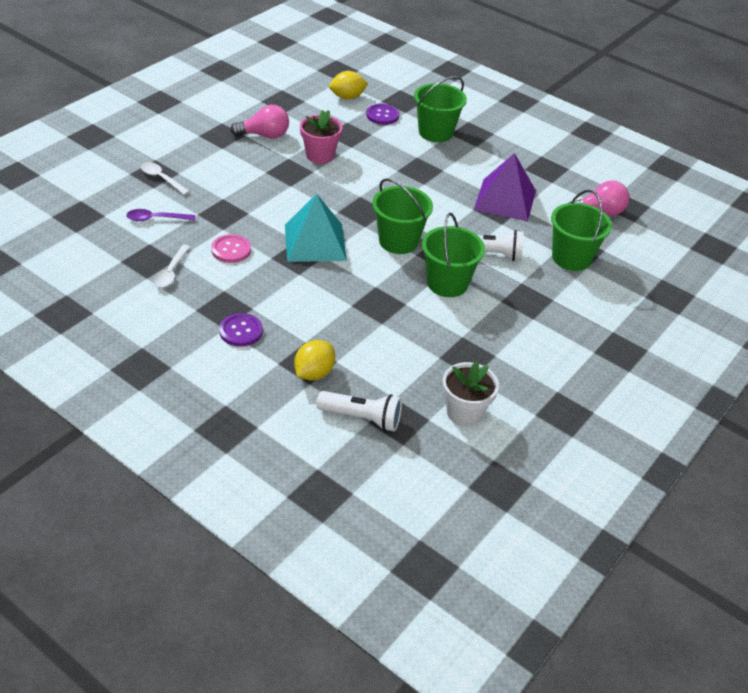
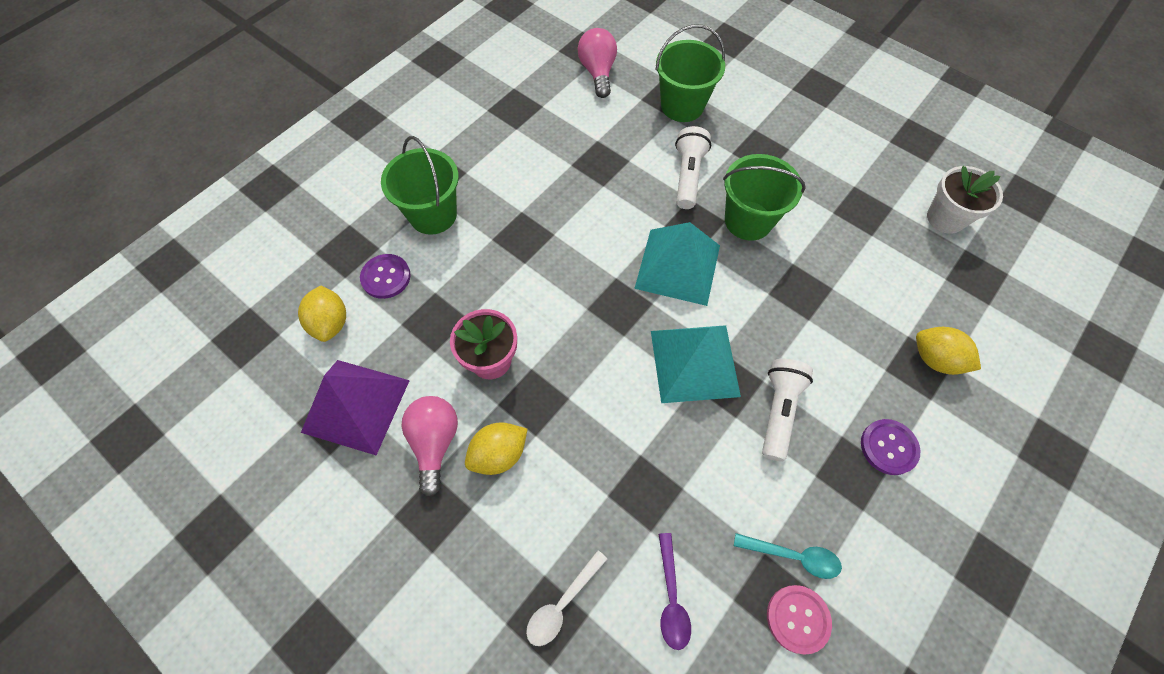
camera: 85 degrees left, 20 degrees up
white spoon [153,245,190,288] -> turquoise spoon [734,533,842,579]
pink button [211,234,251,263] -> pink button moved to [767,585,832,655]
white flashlight [317,391,402,431] -> white flashlight moved to [762,359,813,462]
green bucket [372,178,433,254] -> turquoise pyramid [634,222,720,306]
purple pyramid [474,153,536,221] -> purple pyramid moved to [301,360,410,455]
none -> yellow lemon [465,422,527,475]

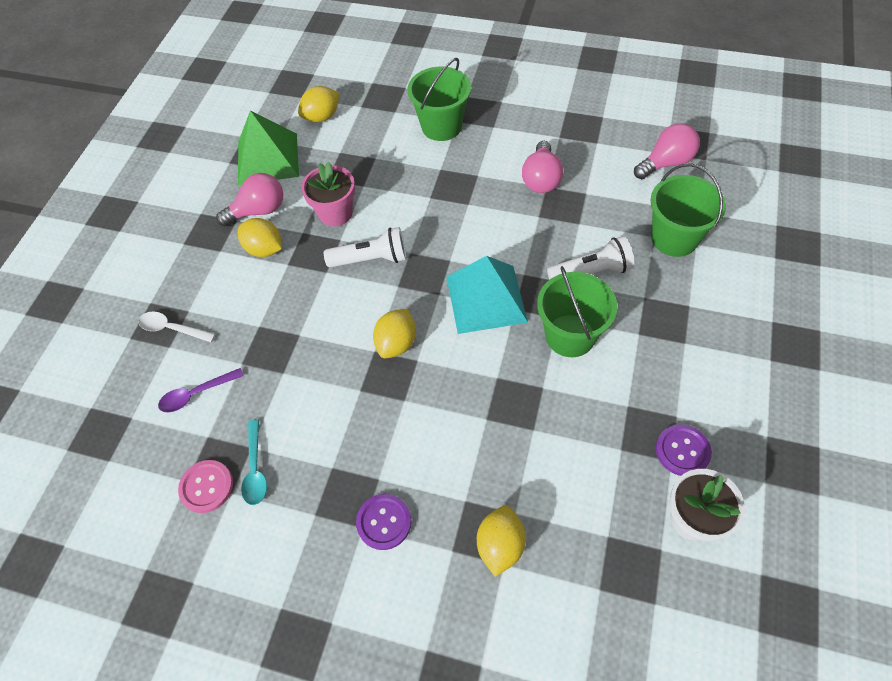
camera: 70 degrees right, 5 degrees down
purple pyramid [301,360,410,455] -> green pyramid [238,111,299,185]
purple button [360,254,411,299] -> purple button moved to [656,424,712,476]
turquoise pyramid [651,325,741,403] -> yellow lemon [373,309,416,358]
white flashlight [762,359,813,462] -> white flashlight moved to [324,227,406,268]
none -> pink light bulb [522,141,563,193]

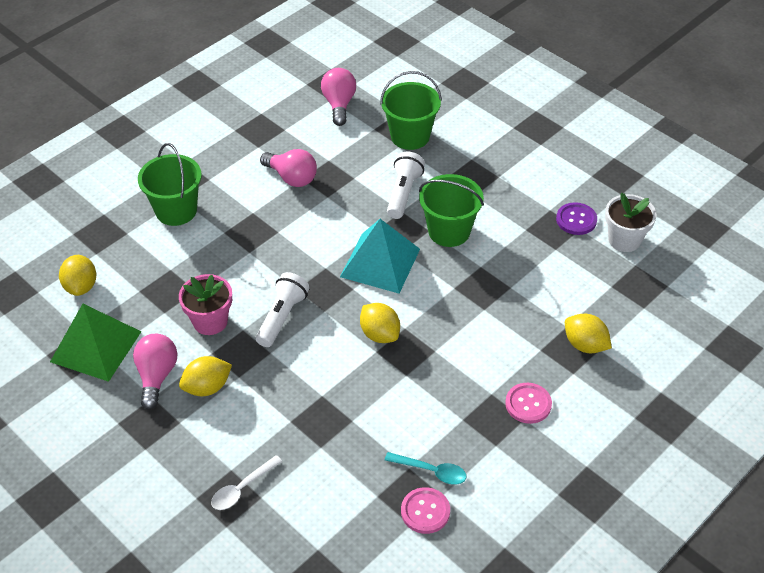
camera: 65 degrees left, 10 degrees down
purple spoon [158,368,244,413] -> none
purple button [356,494,412,550] -> pink button [505,383,552,424]

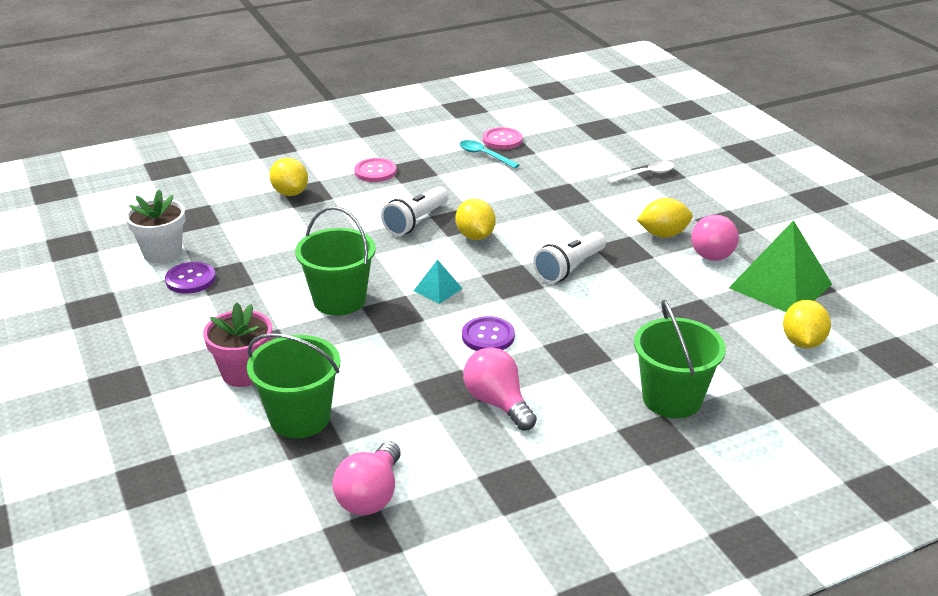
camera: 160 degrees left, 15 degrees down
pink flower pot [179,274,232,335] -> pink flower pot moved to [203,303,272,387]
turquoise pyramid [340,219,420,294] -> turquoise pyramid [414,260,463,304], size x0.47
white flashlight [387,151,425,219] -> white flashlight moved to [381,186,449,236]
none -> purple button [462,316,515,351]

